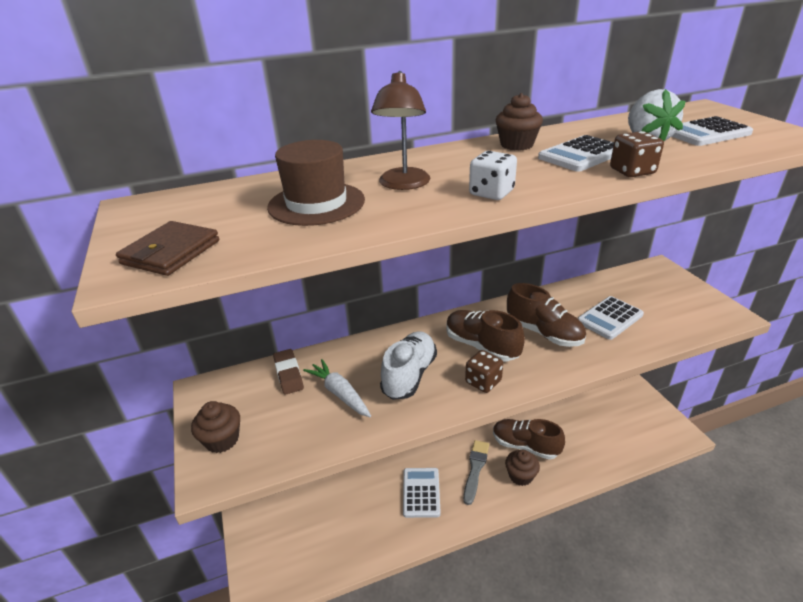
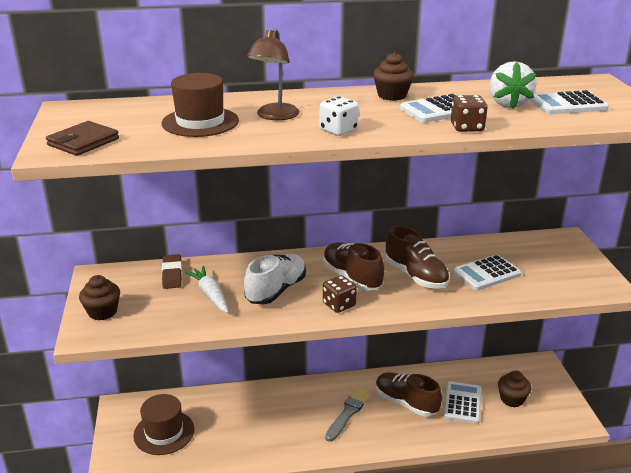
camera: 10 degrees right, 5 degrees down
white calculator [403,468,441,518] -> white calculator moved to [443,381,481,424]
brown cupcake [505,450,540,486] -> brown cupcake moved to [498,371,531,407]
none -> brown hat [133,394,195,455]

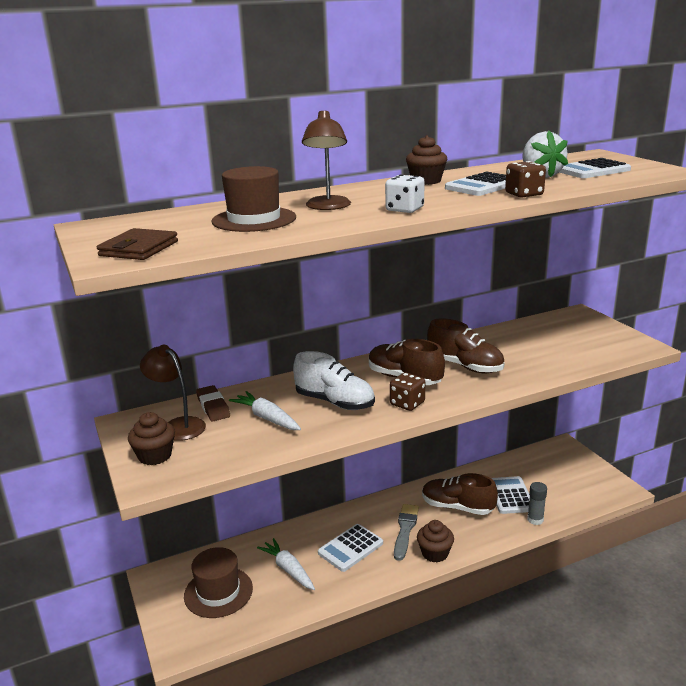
camera: 15 degrees left, 5 degrees down
white shoe [244,254,306,304] -> white shoe turned 105 degrees clockwise [293,351,375,410]
white calculator [453,254,521,290] -> white calculator moved to [318,524,383,572]
brown cupcake [498,371,531,407] -> brown cupcake moved to [417,520,454,563]
none -> brown lamp [140,345,206,441]
none -> white carrot [257,538,315,590]
none -> grey glue stick [527,482,547,525]

